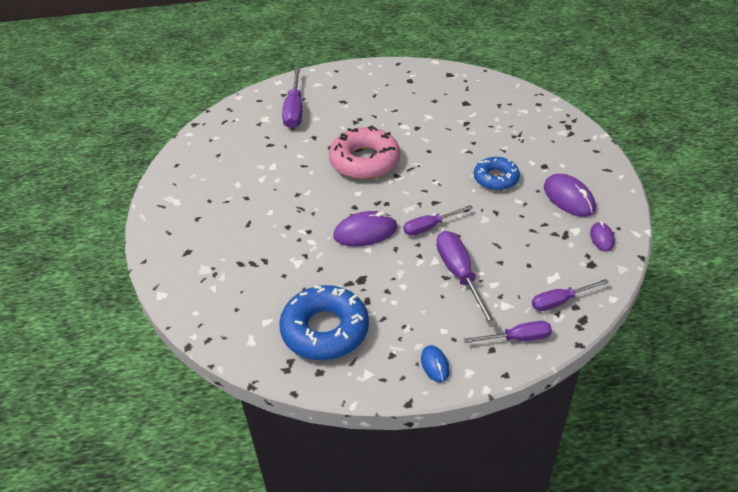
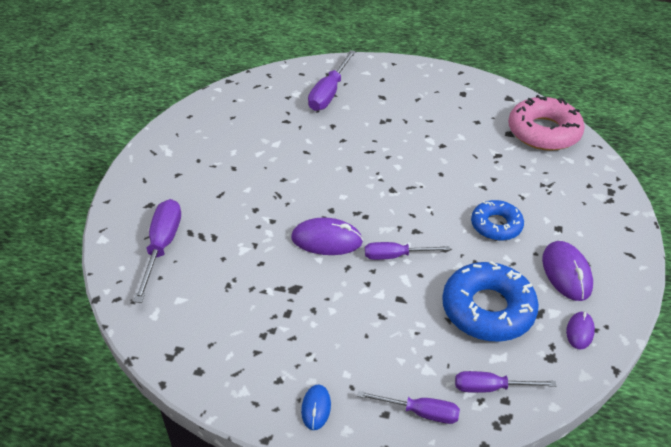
camera: 20 degrees right, 0 degrees up
blue donut [279,285,369,360] -> blue donut moved to [442,261,539,342]
pink donut [329,125,400,180] -> pink donut moved to [508,95,585,151]
purple screwdriver [436,231,497,327] -> purple screwdriver moved to [133,199,181,303]

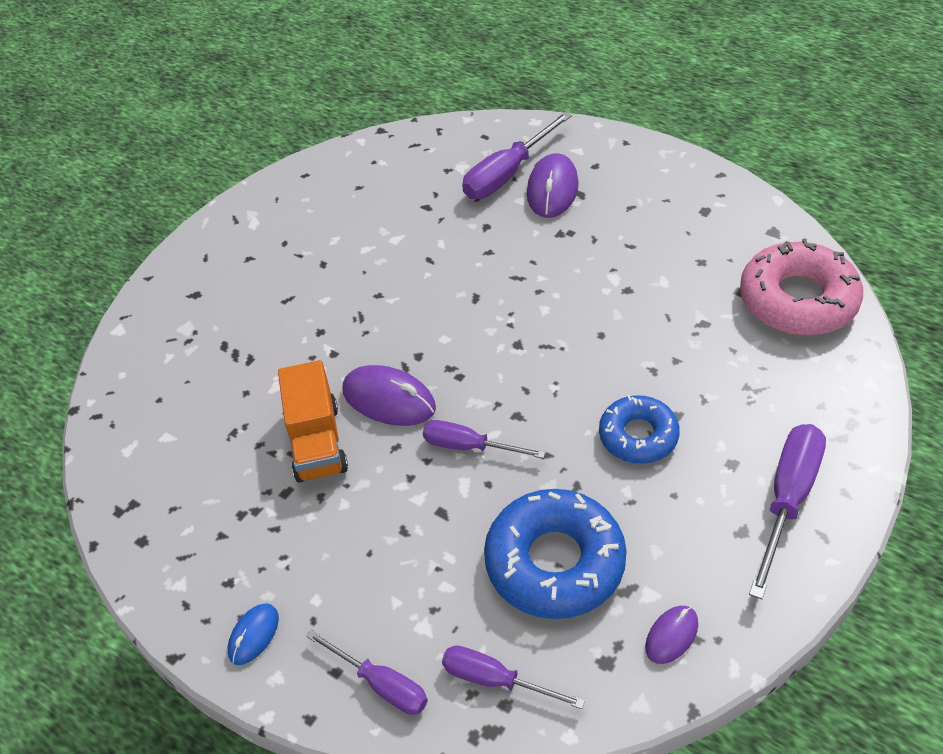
camera: 25 degrees right, 5 degrees up
purple screwdriver [133,199,181,303] -> purple screwdriver moved to [749,424,826,599]
purple mouse [542,241,593,301] -> purple mouse moved to [527,153,579,218]
none -> orange truck [278,360,348,483]

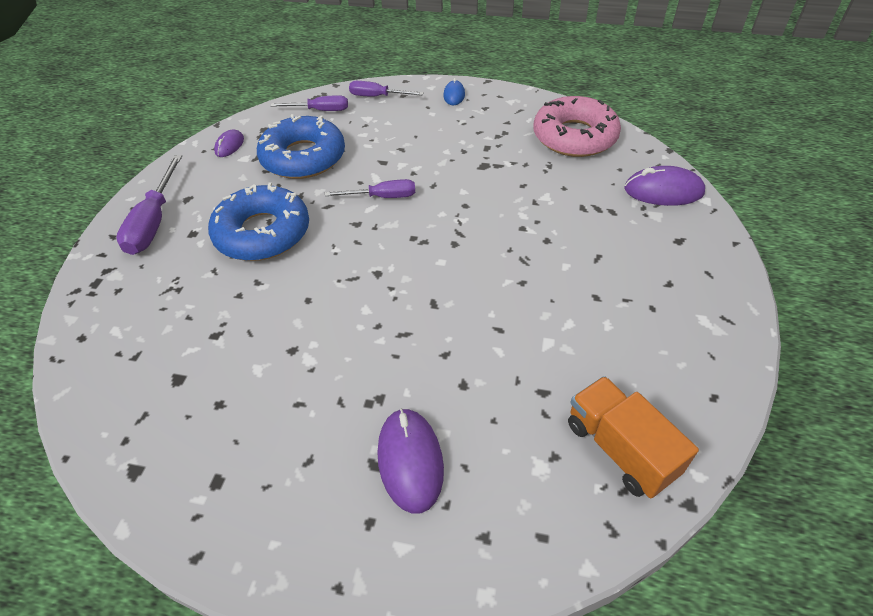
camera: 155 degrees right, 0 degrees up
orange truck [278,360,348,483] -> orange truck moved to [568,376,699,498]
purple mouse [343,365,436,426] -> purple mouse moved to [624,166,705,206]
purple screwdriver [462,112,572,199] -> none
blue donut [599,395,680,464] -> blue donut [208,183,309,261], size x1.62
pink donut [740,239,863,336] -> pink donut moved to [533,96,621,157]

